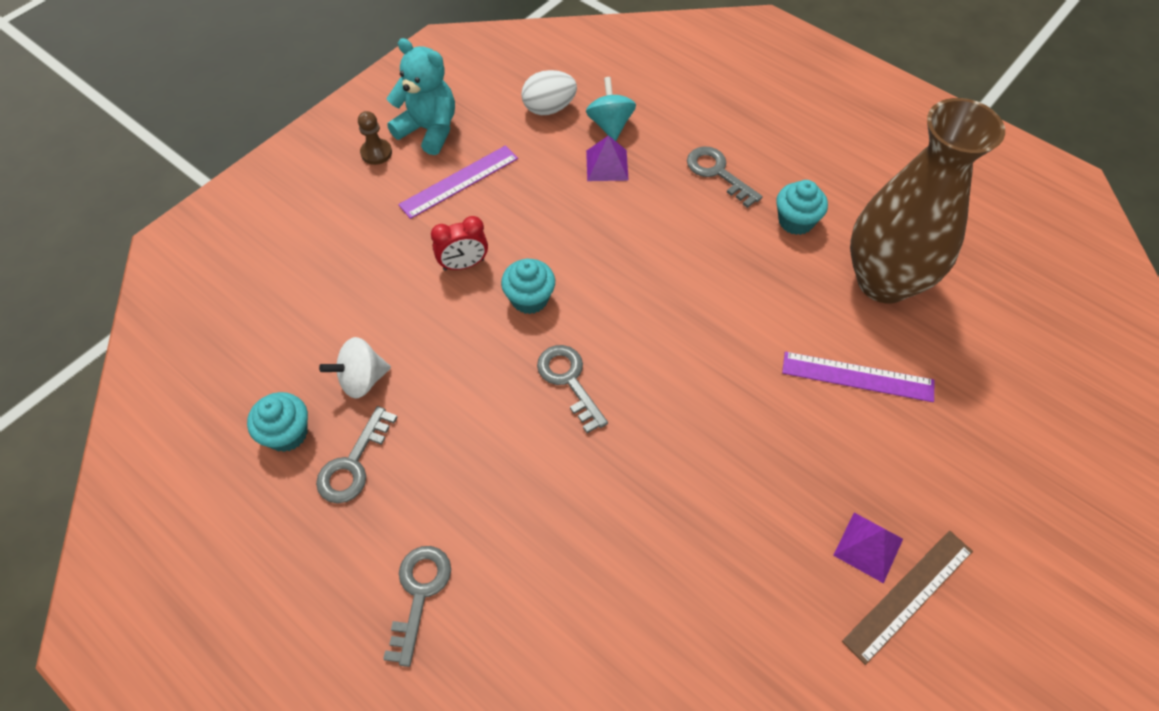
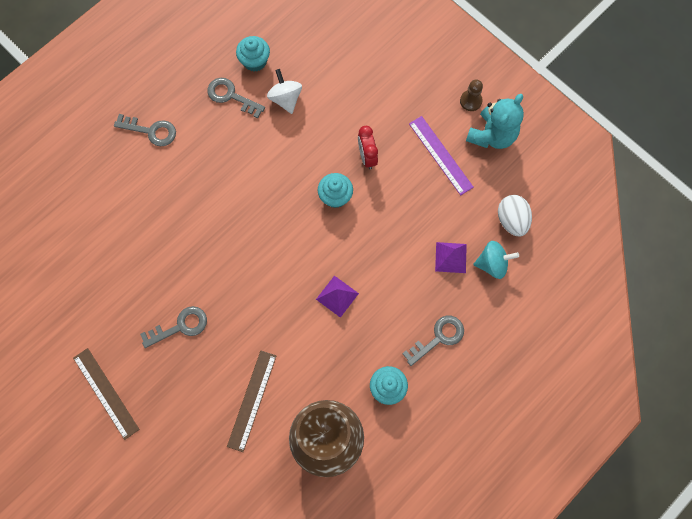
camera: 95 degrees right, 15 degrees up
grey key [537,345,608,433] -> grey key moved to [140,306,207,348]
purple ruler [782,352,935,402] -> brown ruler [227,351,276,452]
purple pyramid [833,513,903,584] -> purple pyramid moved to [316,276,359,318]

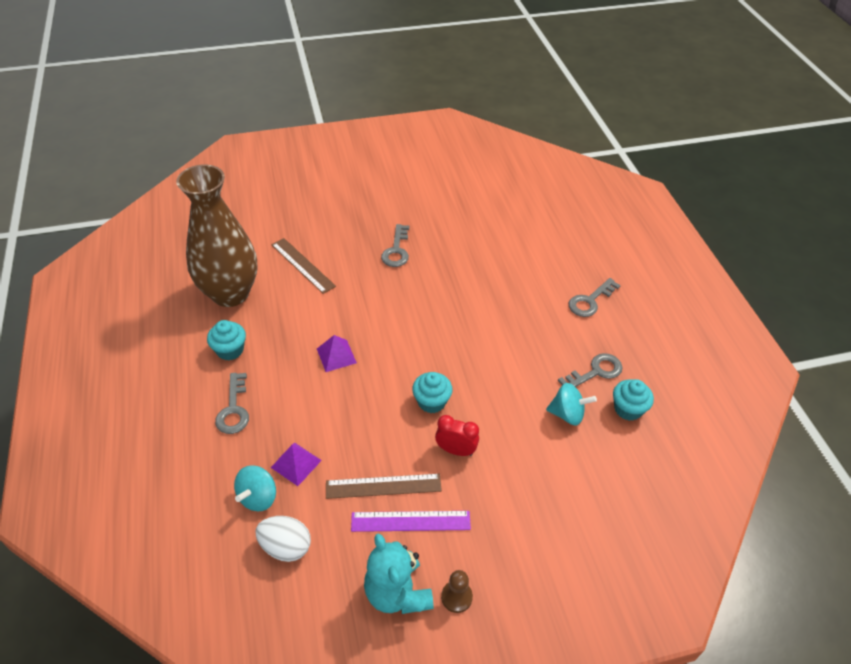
camera: 120 degrees right, 25 degrees down
brown ruler [73,348,140,440] -> brown ruler moved to [326,474,442,499]
white spinning top [267,69,302,114] -> turquoise spinning top [546,383,597,426]

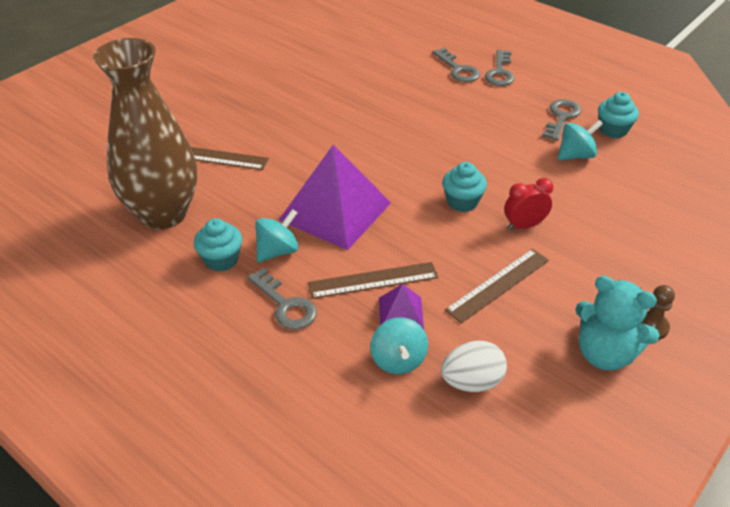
camera: 35 degrees left, 5 degrees down
purple pyramid [317,335,357,372] -> purple pyramid [279,145,391,250], size x2.16
purple ruler [351,511,471,532] -> none
grey key [381,224,409,267] -> grey key moved to [432,48,480,82]
none -> turquoise spinning top [255,209,299,262]
none -> brown ruler [308,262,438,299]

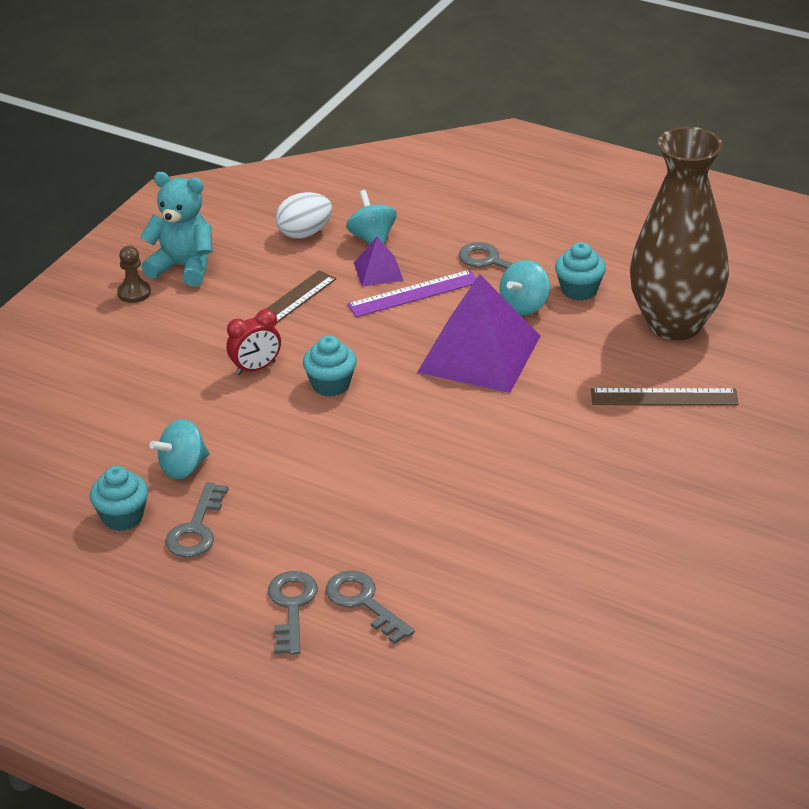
camera: 170 degrees right, 5 degrees down
brown ruler [308,262,438,299] -> purple ruler [347,270,476,317]

